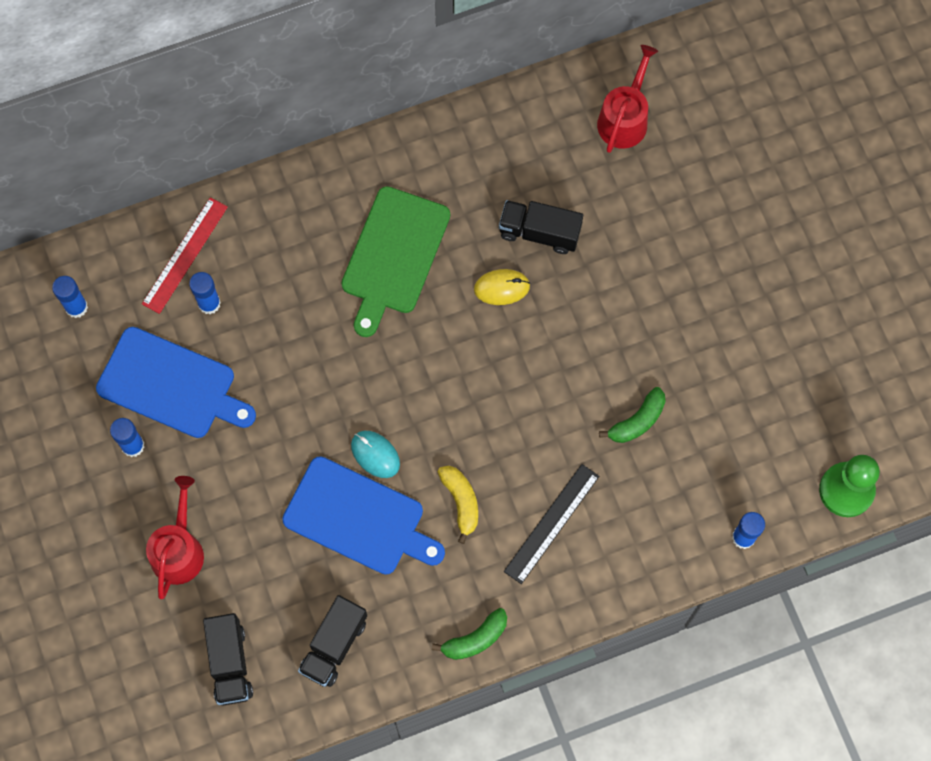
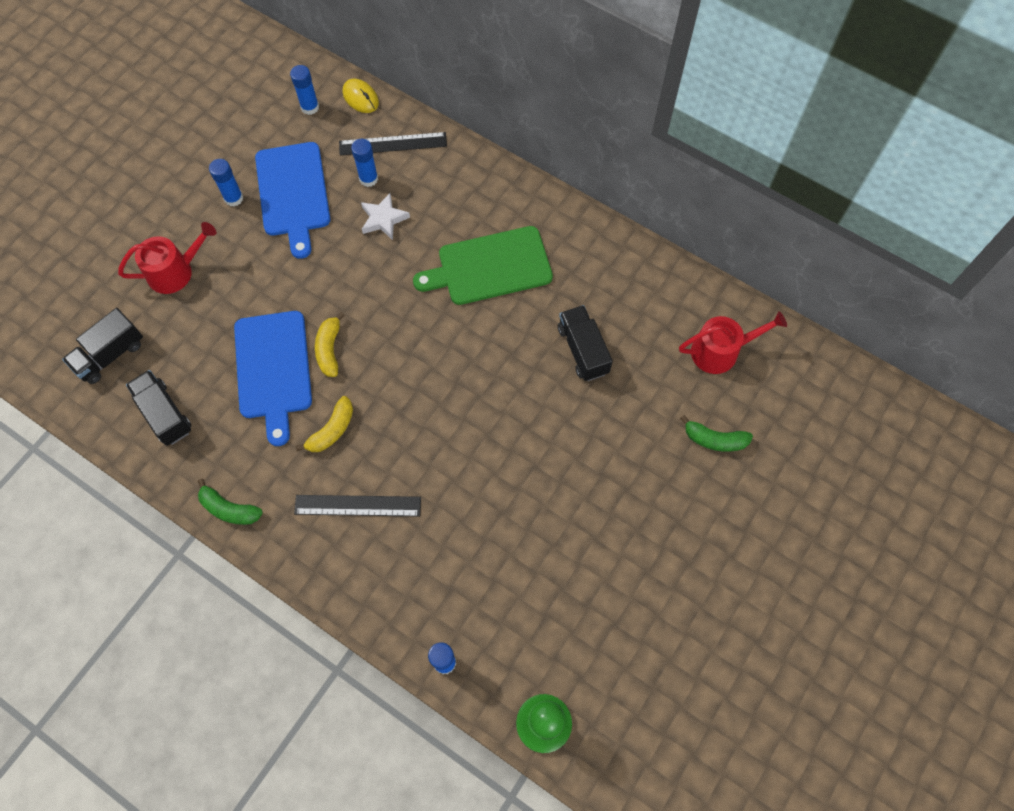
camera: 55 degrees right, 5 degrees down
red ruler [142,197,228,314] -> black ruler [339,132,447,155]
black truck [298,595,367,687] -> black truck turned 60 degrees clockwise [126,370,191,446]
turquoise mouse [351,431,400,478] -> yellow banana [315,312,345,377]
yellow mouse [474,269,530,305] -> yellow mouse moved to [343,79,379,113]
green banana [599,387,666,443] -> green banana moved to [680,415,753,452]
none -> white star [361,193,410,240]

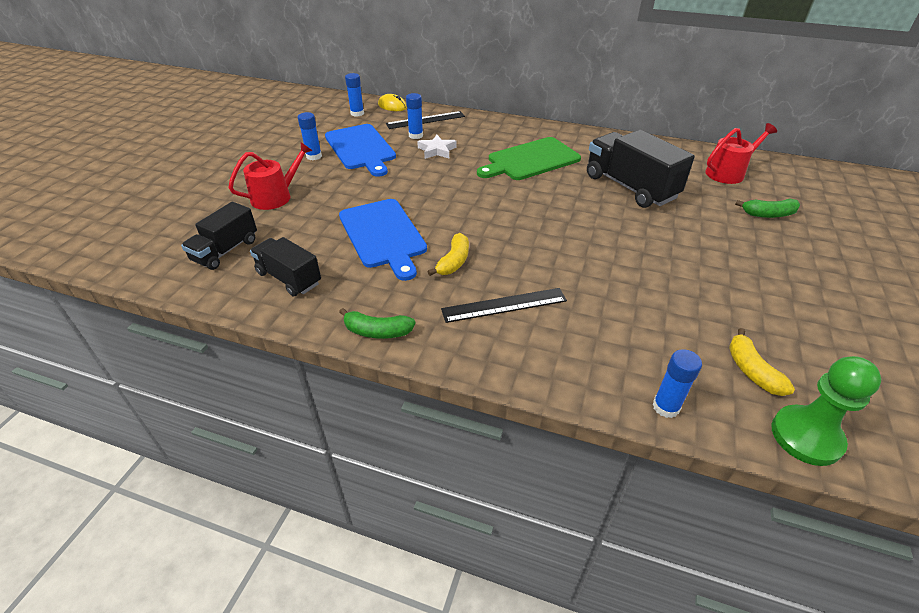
camera: 15 degrees left, 25 degrees down
yellow banana [315,312,345,377] -> yellow banana moved to [729,328,795,396]
black truck [558,305,613,381] -> black truck [587,130,695,208], size x1.62

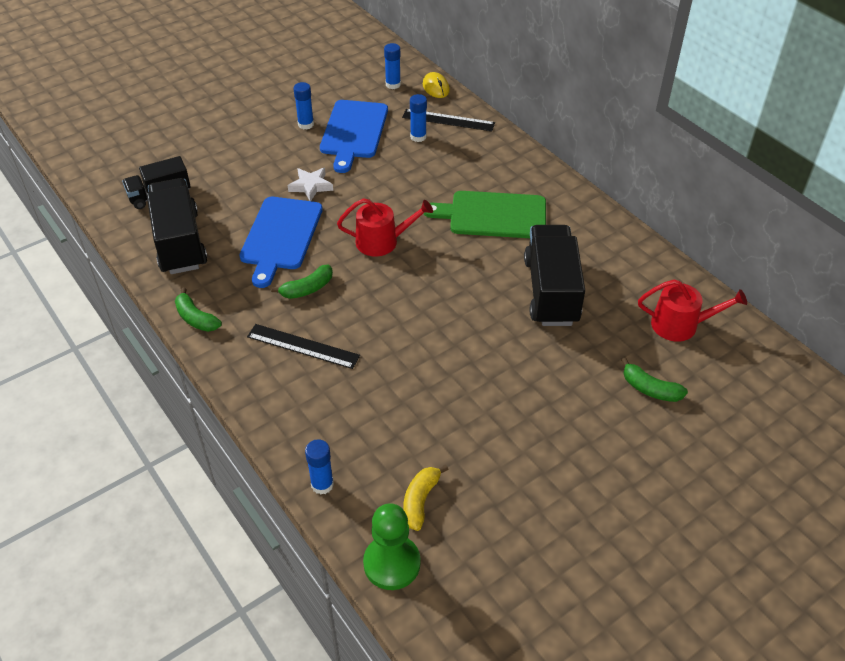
camera: 35 degrees right, 5 degrees up
red watering can [228,142,313,210] -> red watering can moved to [337,198,433,257]
black truck [250,237,321,297] -> black truck [147,178,208,274], size x1.62
white star [417,135,457,159] -> white star moved to [288,168,333,201]
yellow banana [427,233,469,276] -> green banana [271,265,333,299]

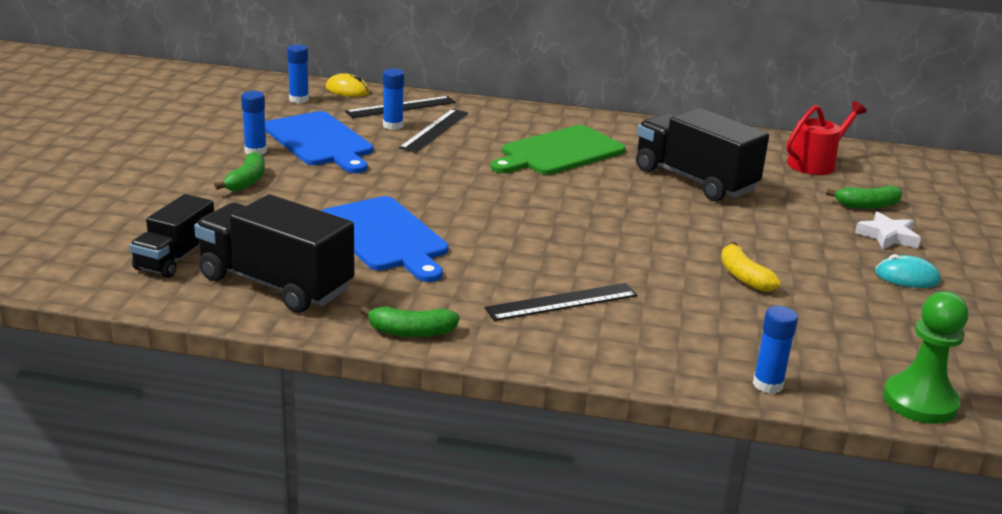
camera: 45 degrees left, 20 degrees down
green banana [271,265,333,299] -> green banana moved to [214,152,265,192]
white star [288,168,333,201] -> white star moved to [855,211,921,250]
red watering can [337,198,433,257] -> none
yellow banana [403,465,449,531] -> yellow banana moved to [721,241,781,292]
none -> black ruler [399,109,468,152]
none -> turquoise mouse [875,254,941,288]

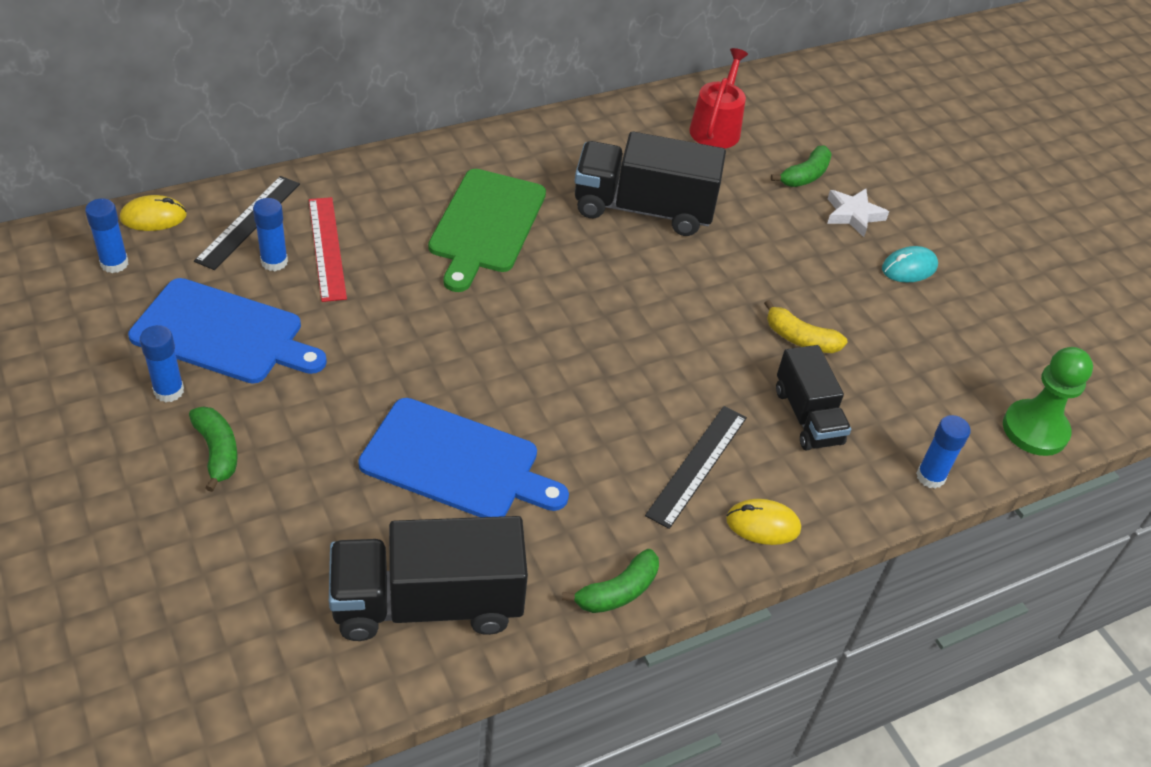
camera: 40 degrees left, 20 degrees up
black truck [129,194,214,278] -> black truck moved to [776,345,851,450]
black ruler [399,109,468,152] -> red ruler [309,197,347,302]
none -> yellow mouse [726,499,801,545]

